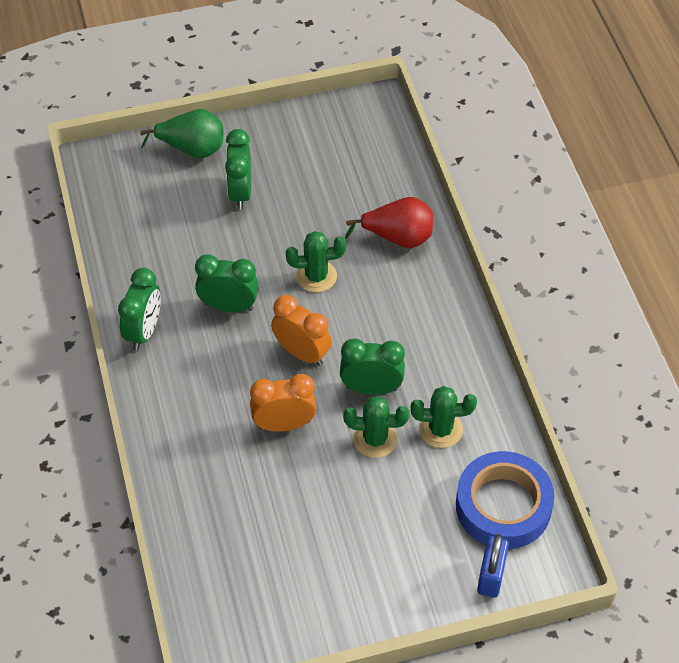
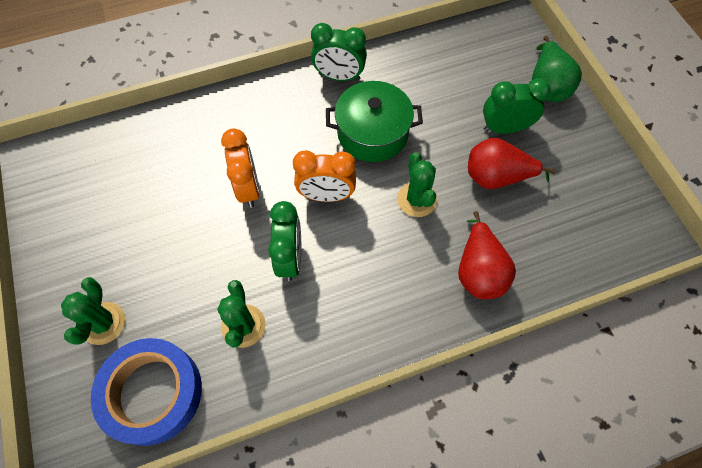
camera: 85 degrees right, 10 degrees up
green clock [195,254,259,312] -> green pot [326,81,423,162]
orange clock [271,295,332,366] -> orange clock turned 60 degrees clockwise [293,150,356,202]
green cactus [343,396,409,458] -> green cactus moved to [61,277,125,345]
blue padlock [477,534,509,598] -> none
none -> red pear [468,138,556,189]

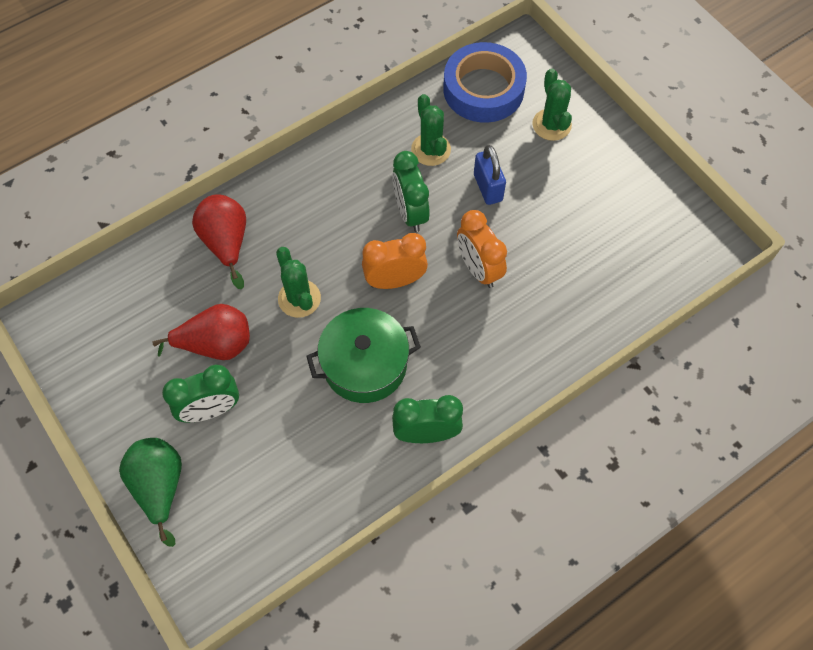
camera: 165 degrees right, 0 degrees up
none -> blue padlock [474,145,506,205]

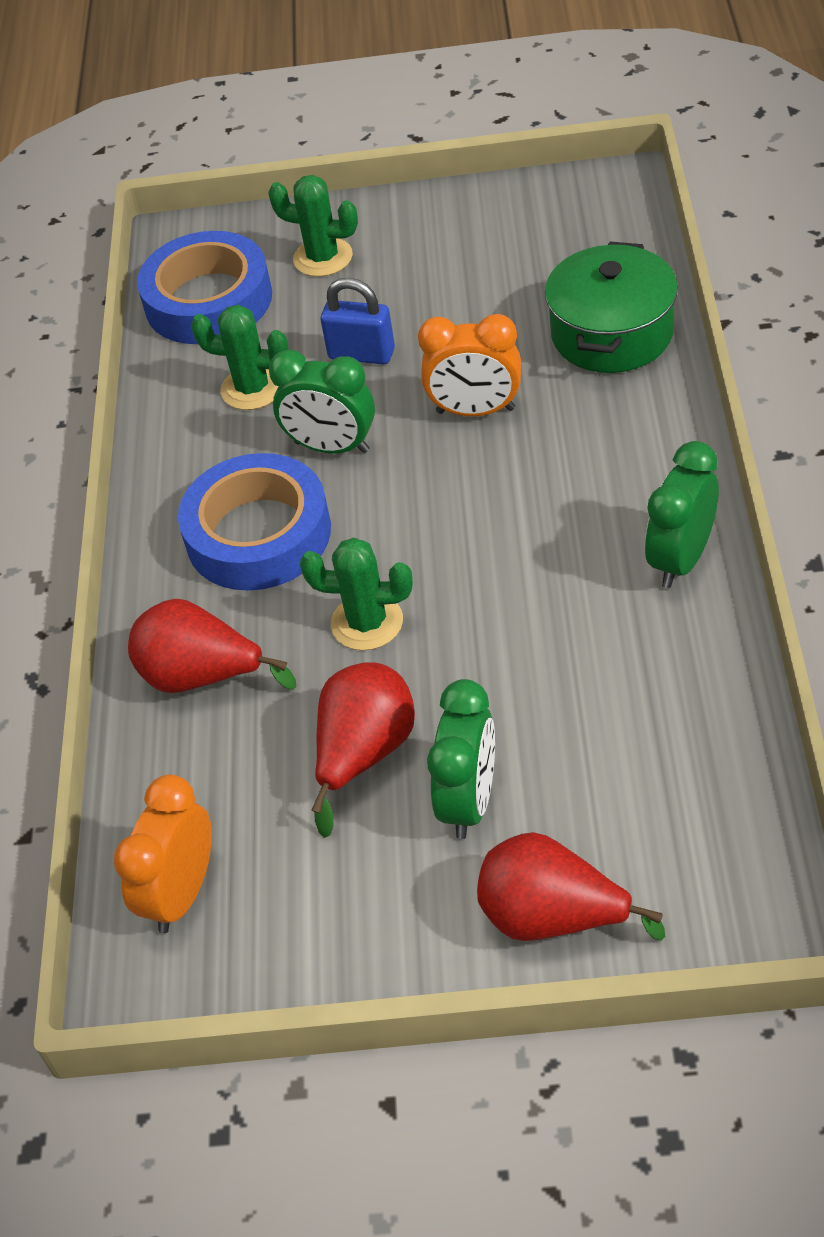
camera: 50 degrees left, 15 degrees down
green pear [119,438,182,547] -> red pear [477,832,665,941]
green pot [306,308,421,403] -> green pot moved to [545,242,678,373]
orange clock [362,233,428,289] -> orange clock moved to [114,775,212,933]
none -> blue tape [178,453,331,591]

